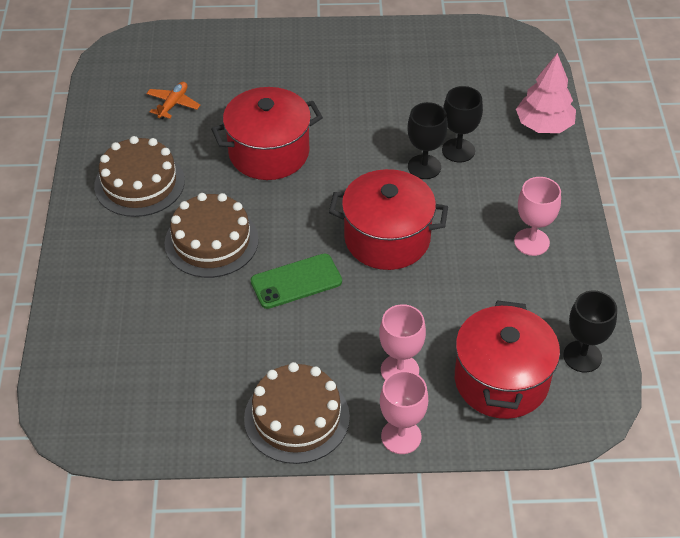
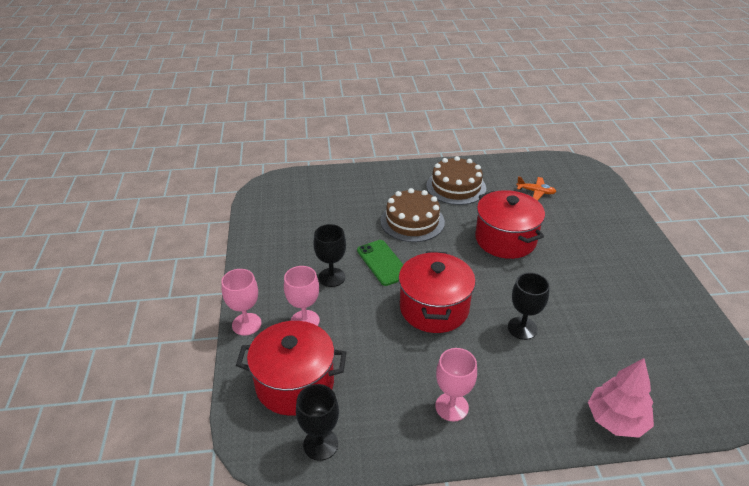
camera: 85 degrees right, 10 degrees down
brown cake [244,362,350,464] -> none
black goblet [442,86,483,162] -> black goblet moved to [314,224,346,287]

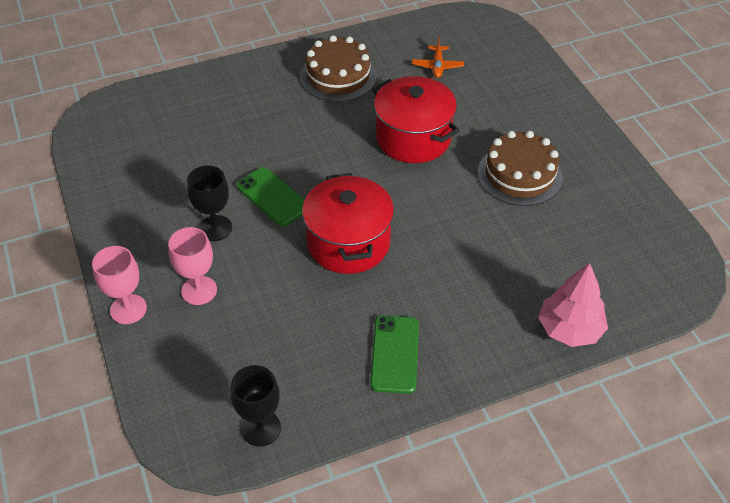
camera: 15 degrees left, 10 degrees up
red pot [236,321,347,416] -> none
brown cake [381,188,445,242] -> brown cake moved to [478,131,563,206]
pink goblet [435,348,477,422] -> green phone [370,315,419,394]
black goblet [508,272,550,340] -> none
orange plane [517,176,556,201] -> orange plane turned 90 degrees clockwise [412,36,464,78]

